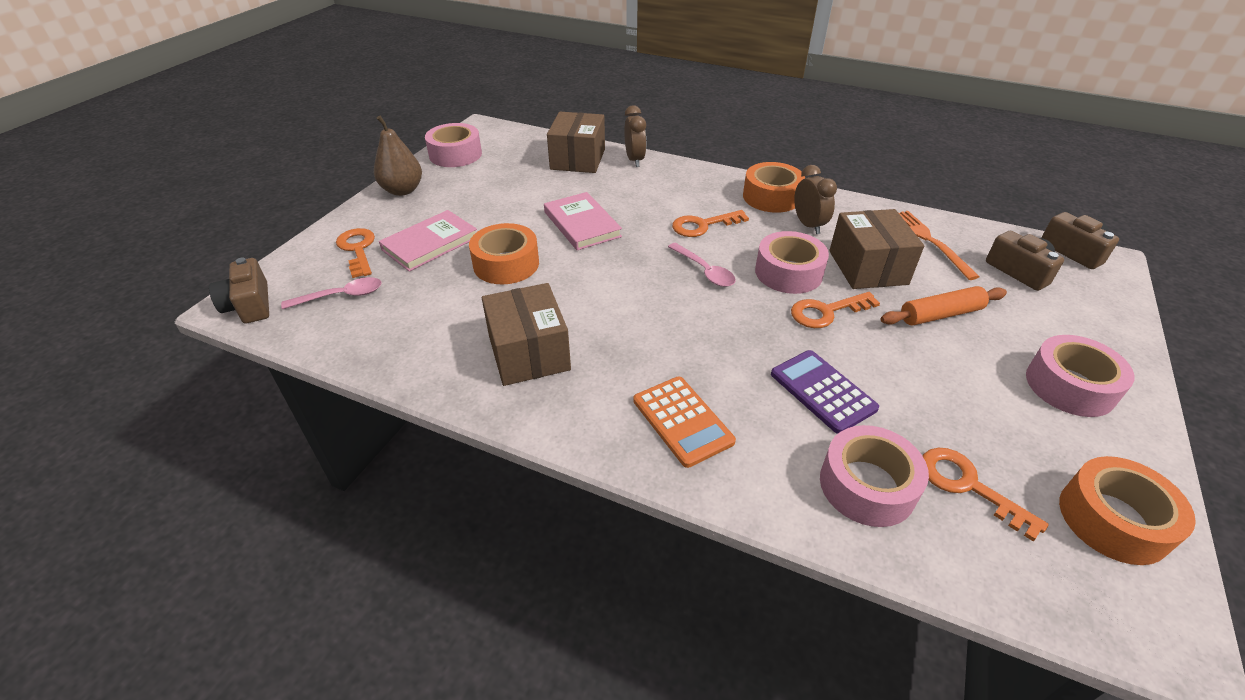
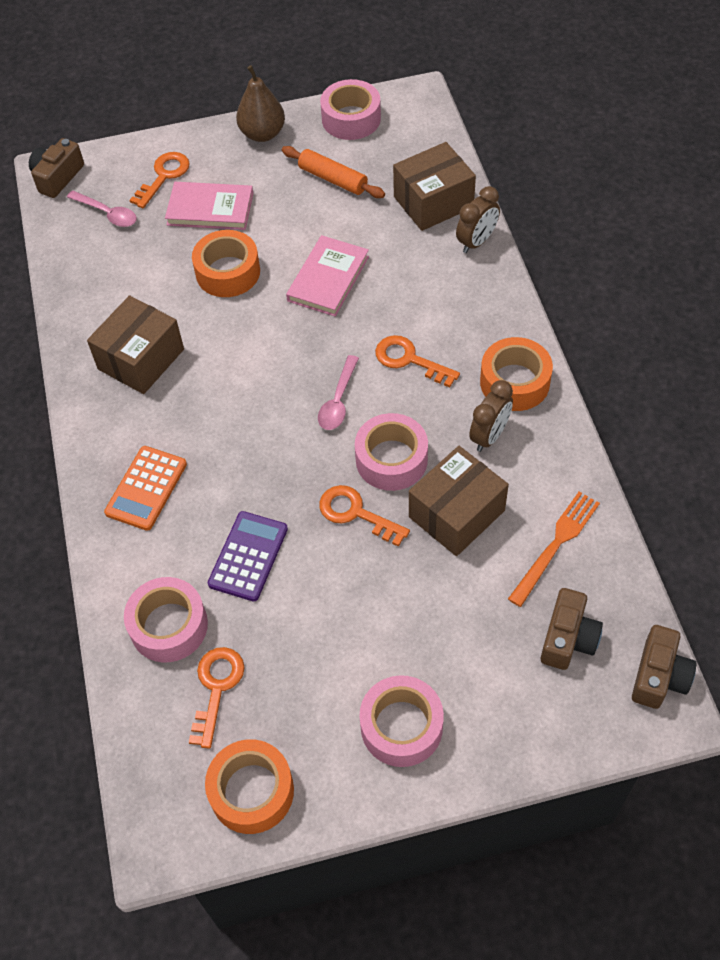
camera: 55 degrees right, 15 degrees up
orange rolling pin [880,286,1007,325] -> orange rolling pin moved to [282,146,385,198]

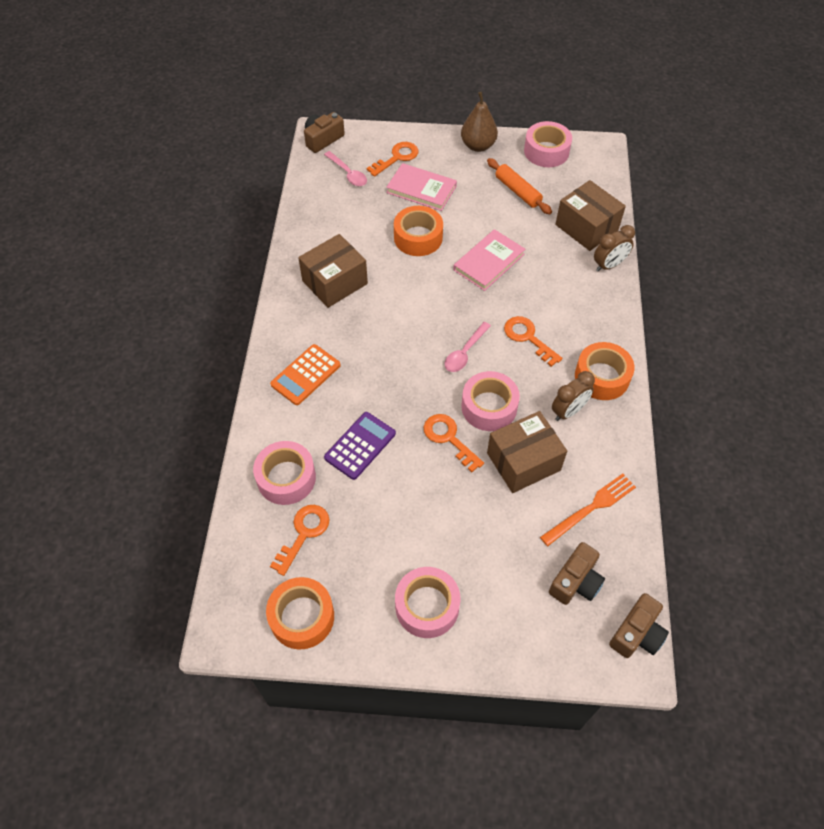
camera: 15 degrees right, 0 degrees up
brown box [393,142,476,231] -> brown box turned 60 degrees clockwise [555,180,626,251]

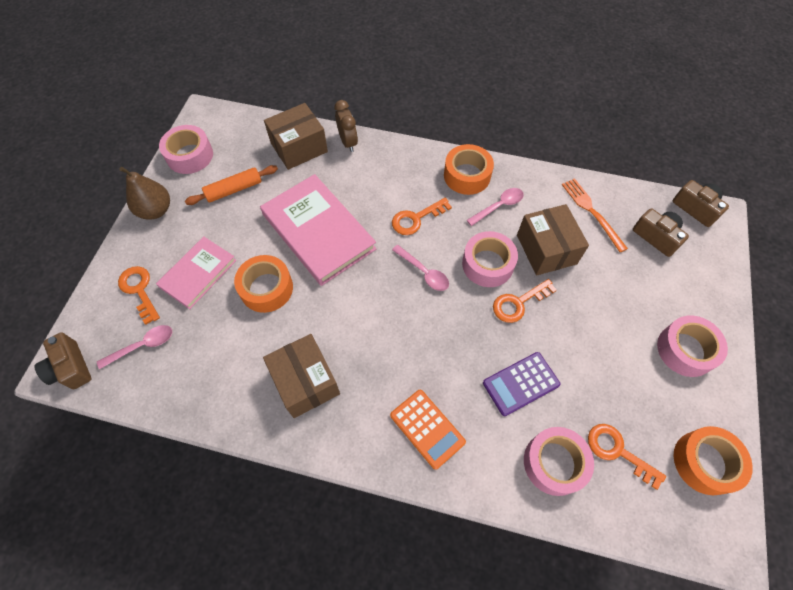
camera: 80 degrees left, 5 degrees up
purple calculator [324,412,396,480] -> purple calculator turned 75 degrees counterclockwise [483,352,560,416]
pink book [453,229,525,291] -> pink book [260,174,376,286], size x1.64
brown clock [552,371,595,421] -> pink spoon [467,188,524,226]

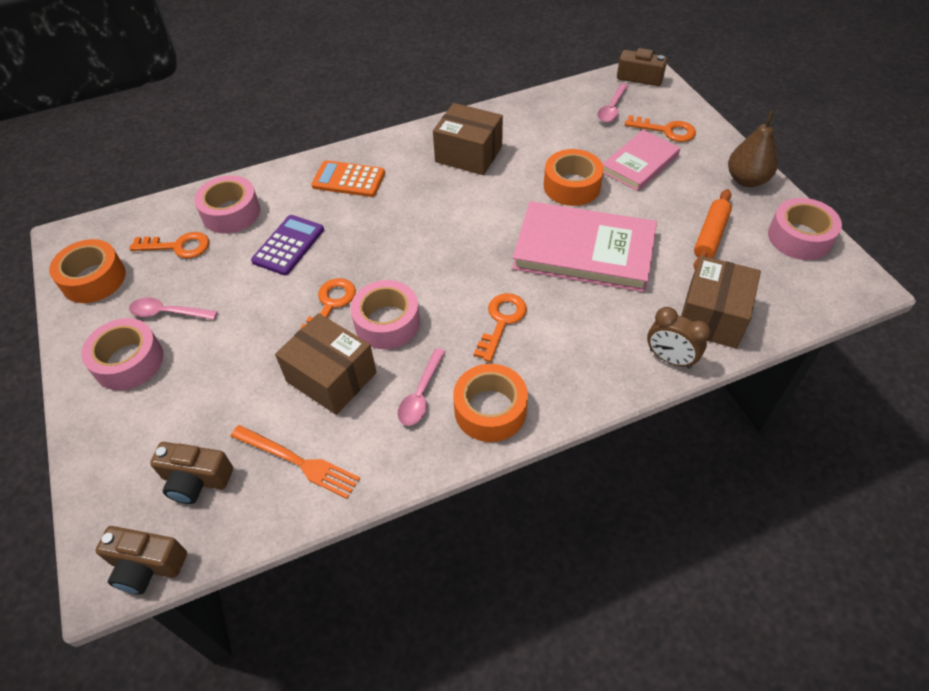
camera: 145 degrees right, 10 degrees down
pink book [156,236,236,309] -> pink book turned 45 degrees clockwise [603,130,680,191]
pink spoon [392,245,449,291] -> pink spoon moved to [129,297,218,320]

